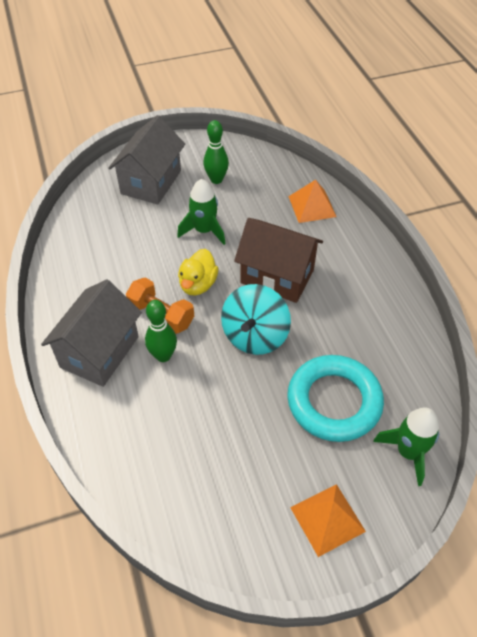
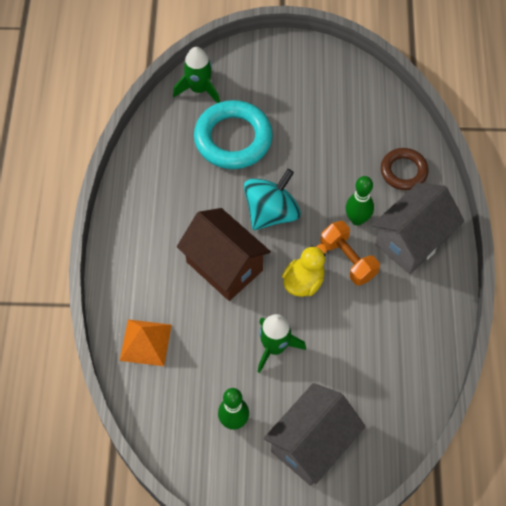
camera: 160 degrees left, 10 degrees up
orange pyramid [290,484,366,557] -> none
none -> brown ring [381,148,429,190]

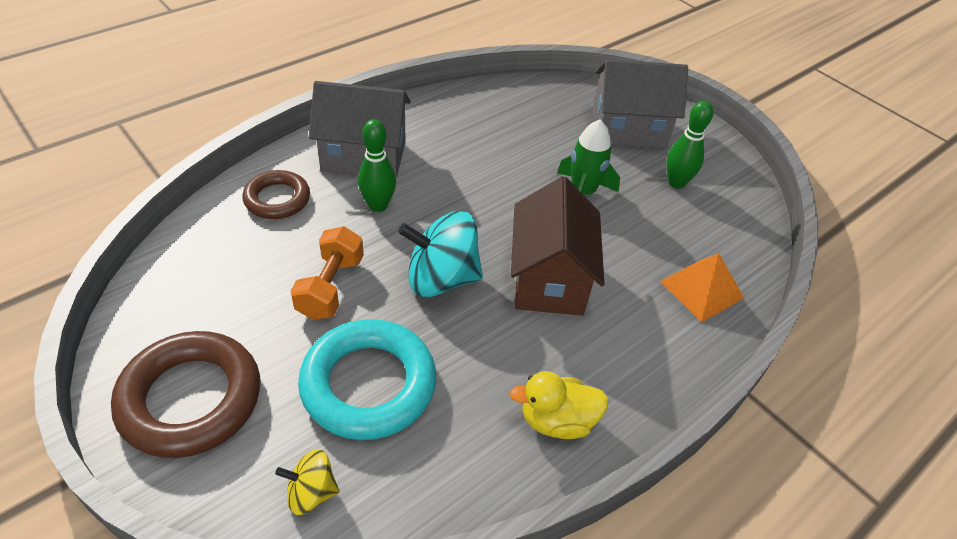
camera: 135 degrees left, 15 degrees down
green rocket [173,47,220,103] -> yellow spinning top [275,449,340,515]
yellow duck [282,244,327,297] -> yellow duck moved to [510,371,609,439]
orange dumbbell [321,221,380,286] -> orange dumbbell moved to [291,226,364,320]
none -> brown ring [111,331,260,458]

